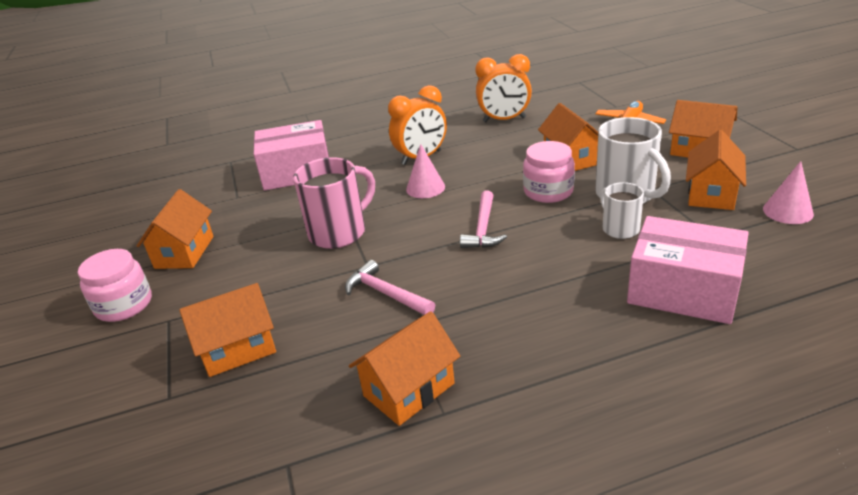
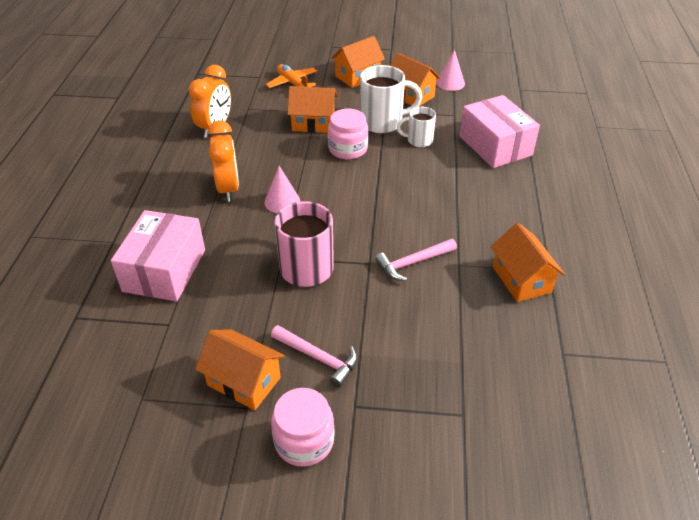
camera: 70 degrees left, 10 degrees up
orange house [179,283,276,377] -> none
pink hammer [460,191,507,248] -> pink hammer moved to [271,325,358,387]
pink box [627,216,749,324] -> pink box turned 75 degrees counterclockwise [460,95,540,168]

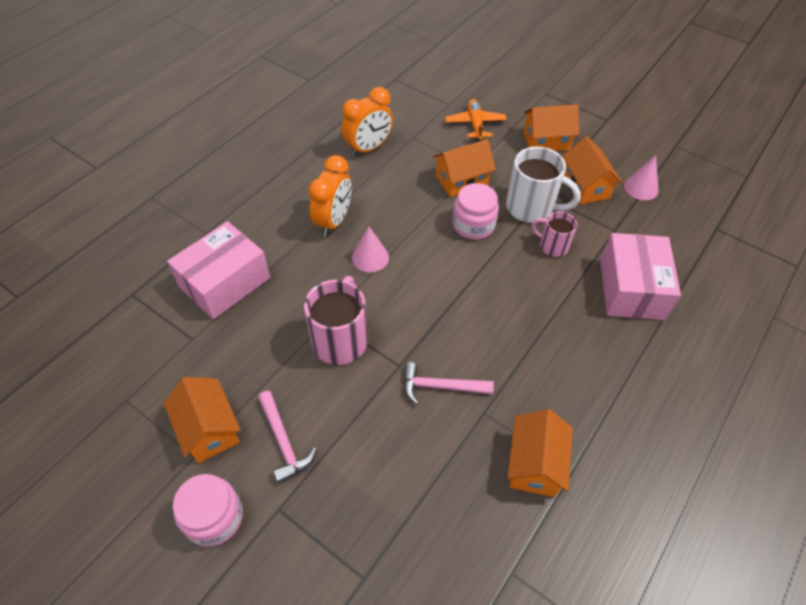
camera: 30 degrees right, 10 degrees up
orange house [287,86,337,133] -> orange house turned 60 degrees counterclockwise [433,139,496,197]
white mug [397,107,436,147] -> pink mug [532,211,577,257]

